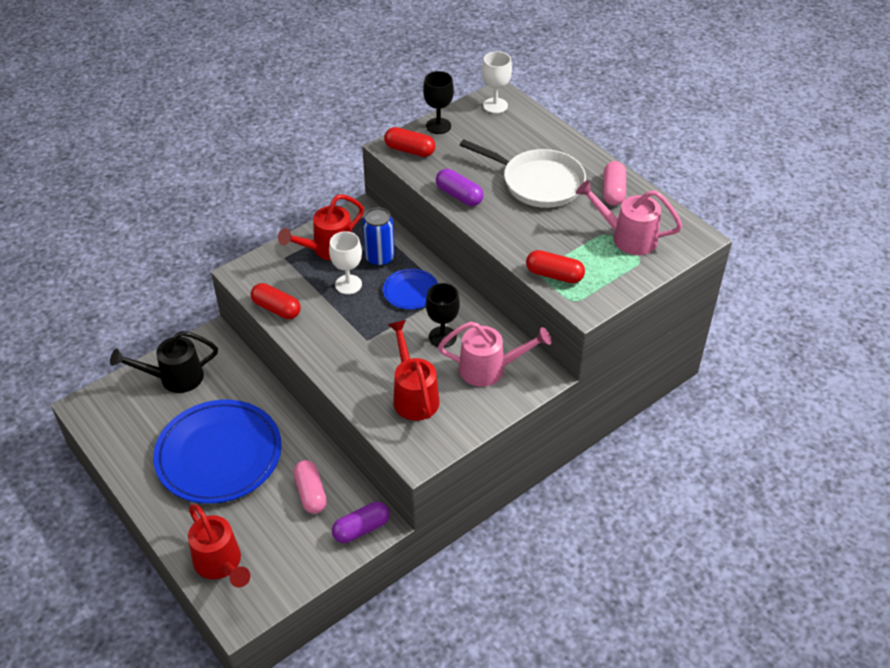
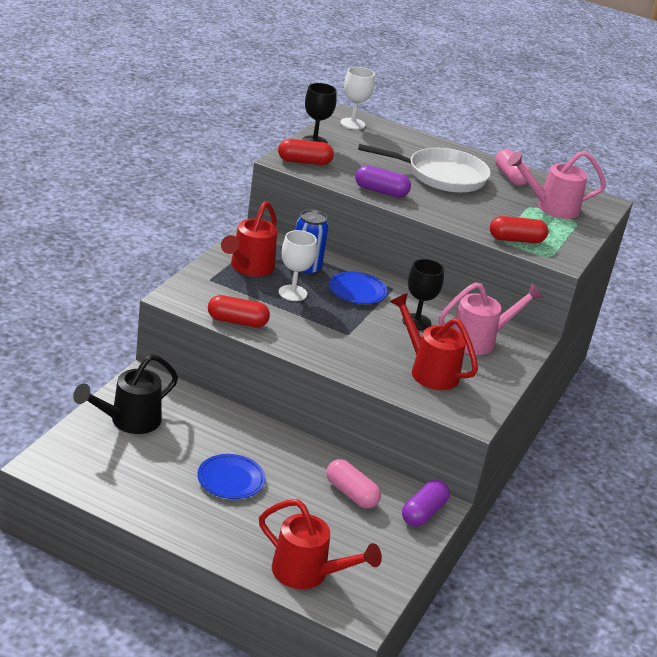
camera: 30 degrees left, 15 degrees down
blue plate [153,400,282,504] -> blue plate [197,454,265,499], size x0.47

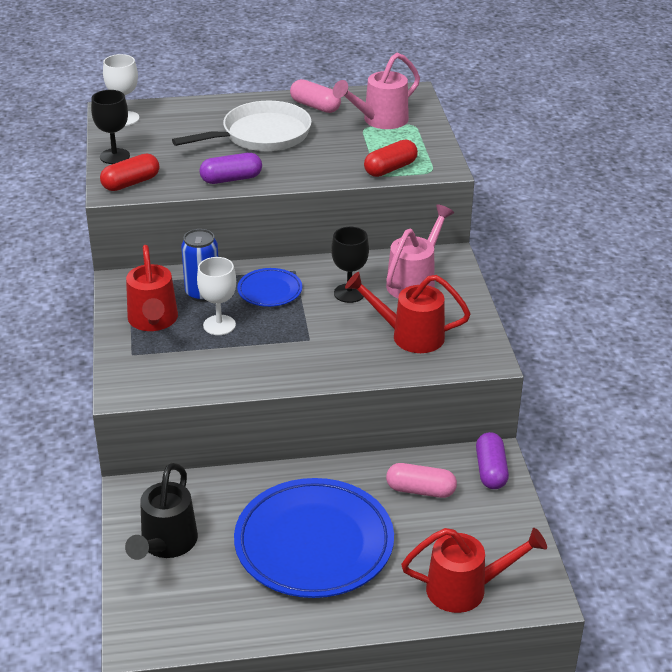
camera: 30 degrees left, 5 degrees up
blue plate [197,454,265,499] -> blue plate [234,478,394,598], size x2.13
red capsule [208,295,270,328] -> none

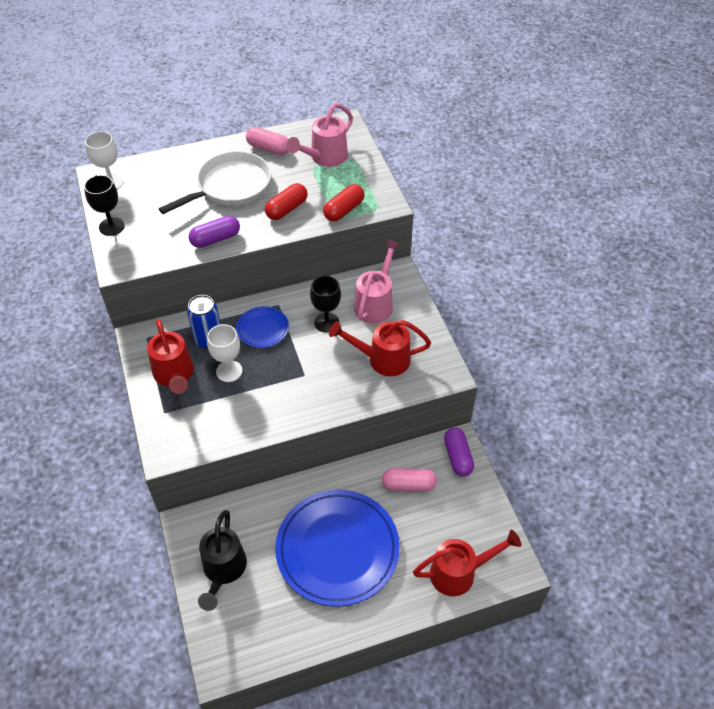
camera: 10 degrees left, 15 degrees up
red capsule [100,153,159,191] -> red capsule moved to [265,183,307,220]

